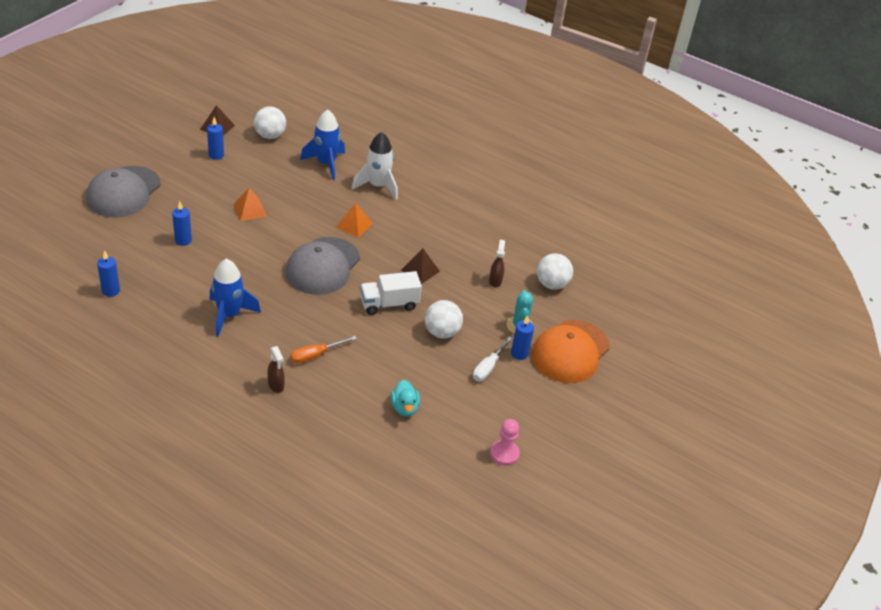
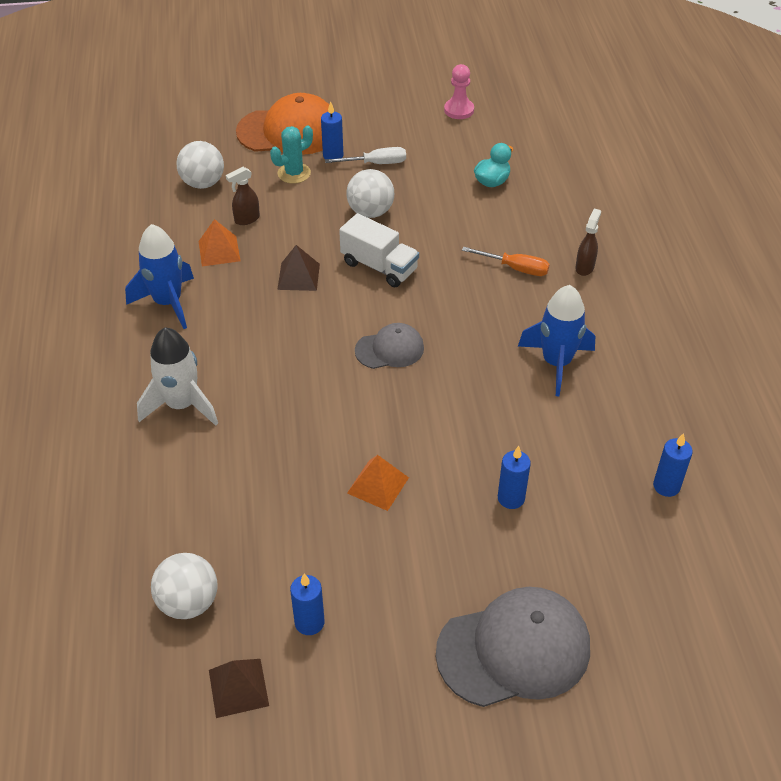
camera: 125 degrees left, 5 degrees up
grey cap [285,237,360,295] -> grey cap [355,323,424,369], size x0.55
blue rocket [300,109,345,180] -> blue rocket moved to [125,224,194,329]
orange pyramid [336,203,373,238] -> orange pyramid moved to [199,219,240,266]

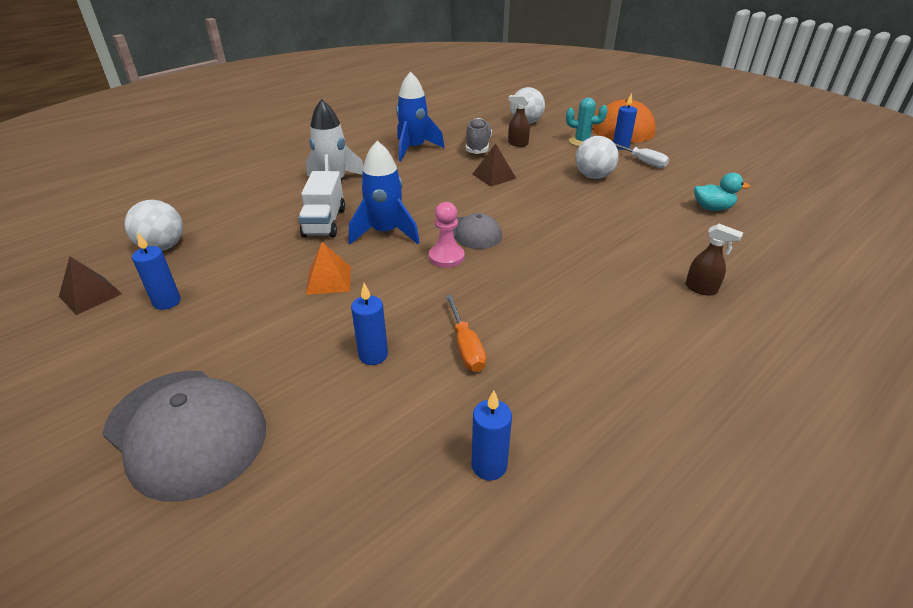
camera: 55 degrees right, 10 degrees down
orange pyramid [199,219,240,266] -> grey shoe [466,118,492,154]
white truck [339,213,419,288] -> white truck moved to [298,171,345,238]
pink pawn [444,64,474,119] -> pink pawn moved to [429,202,465,268]
orange screwdriver [462,247,550,276] -> orange screwdriver moved to [446,295,486,372]
blue rocket [518,285,595,396] -> blue rocket moved to [349,141,420,244]
brown spray bottle [576,209,601,276] -> brown spray bottle turned 45 degrees clockwise [685,224,743,296]

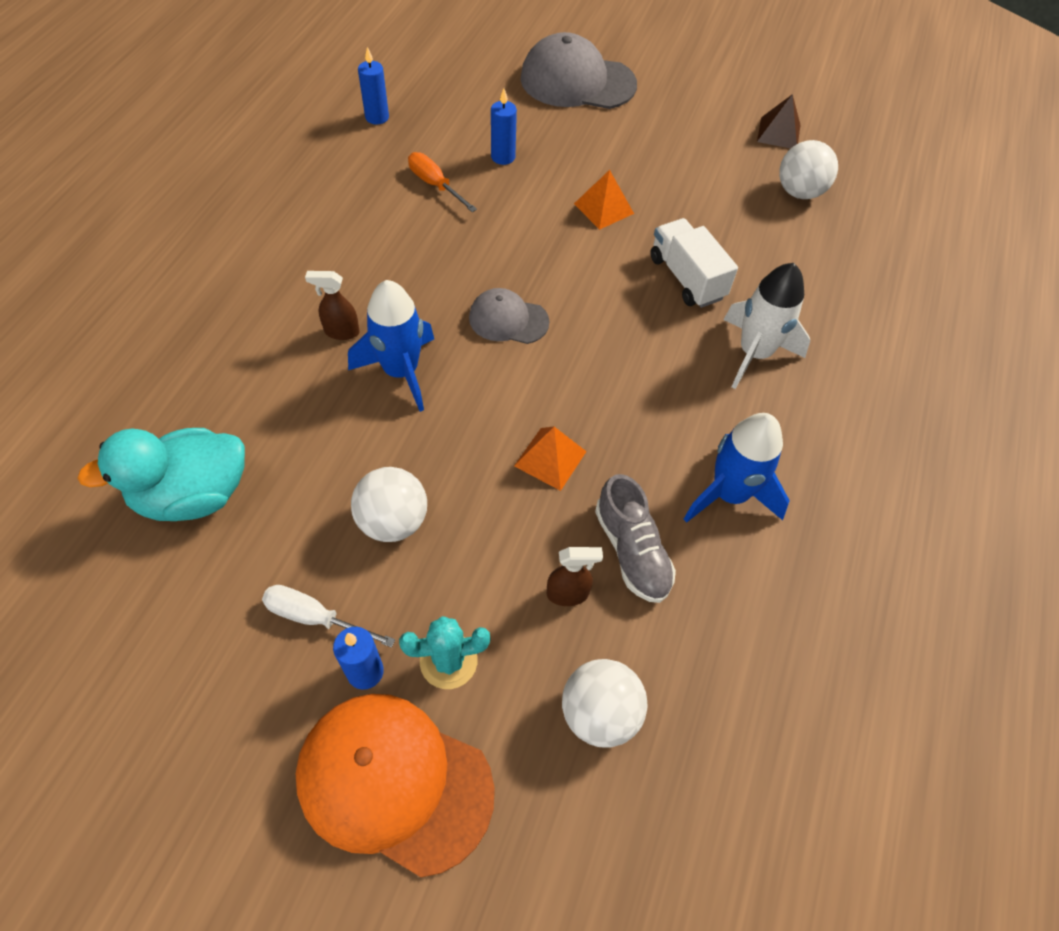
camera: 150 degrees right, 20 degrees up
blue candle [132,233,181,310] -> none
blue rocket [349,141,420,244] -> blue rocket moved to [348,280,434,412]
pink pawn [429,202,465,268] -> none
brown pyramid [472,144,516,187] -> orange pyramid [514,427,587,491]
brown spray bottle [685,224,743,296] -> brown spray bottle moved to [305,271,360,340]
turquoise duck [694,173,750,211] -> turquoise duck [77,428,245,521], size x1.79

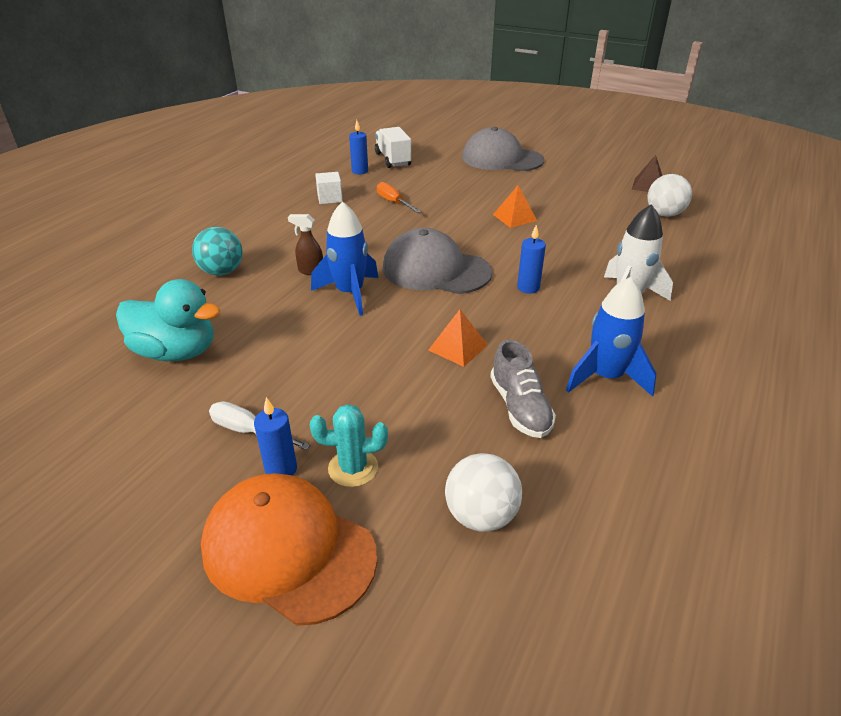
camera: 10 degrees right, 20 degrees down
turquoise duck [77,428,245,521] -> turquoise duck turned 150 degrees counterclockwise [116,279,220,361]
white ball [351,467,427,542] -> none
grey cap [469,288,549,344] -> grey cap [383,228,492,294], size x1.81
blue candle [491,88,517,165] -> blue candle moved to [517,224,546,294]
brown spray bottle [547,547,603,606] -> none
white truck [650,218,738,308] -> white truck moved to [375,127,411,168]
none -> turquoise ball [192,227,243,276]
none -> white cube [315,172,343,204]

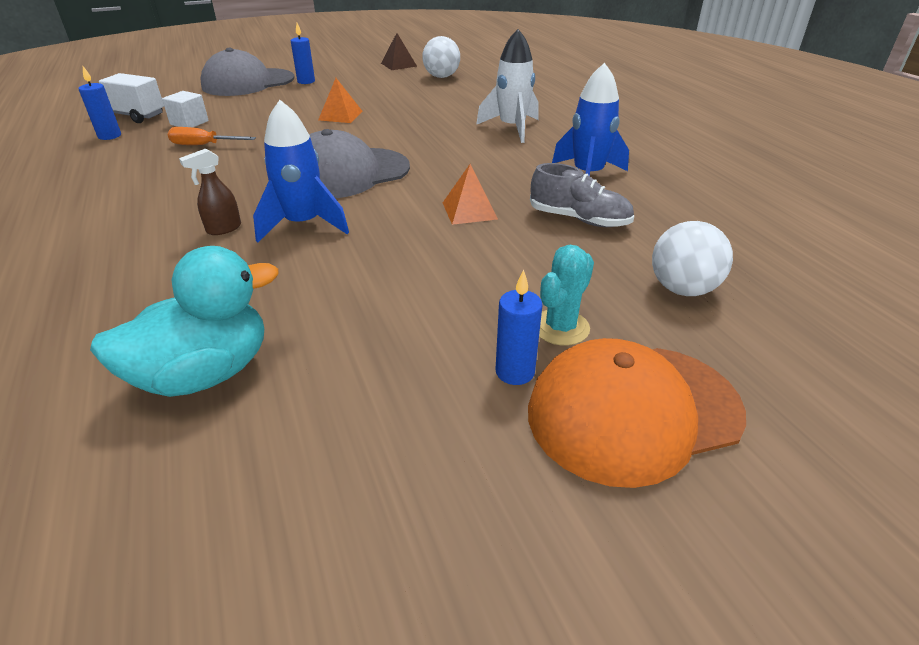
camera: 50 degrees left, 0 degrees up
turquoise ball [192,227,243,276] -> none
white screwdriver [209,401,310,450] -> none
white cube [315,172,343,204] -> white cube moved to [162,91,209,127]
blue candle [517,224,546,294] -> blue candle moved to [291,23,315,84]

